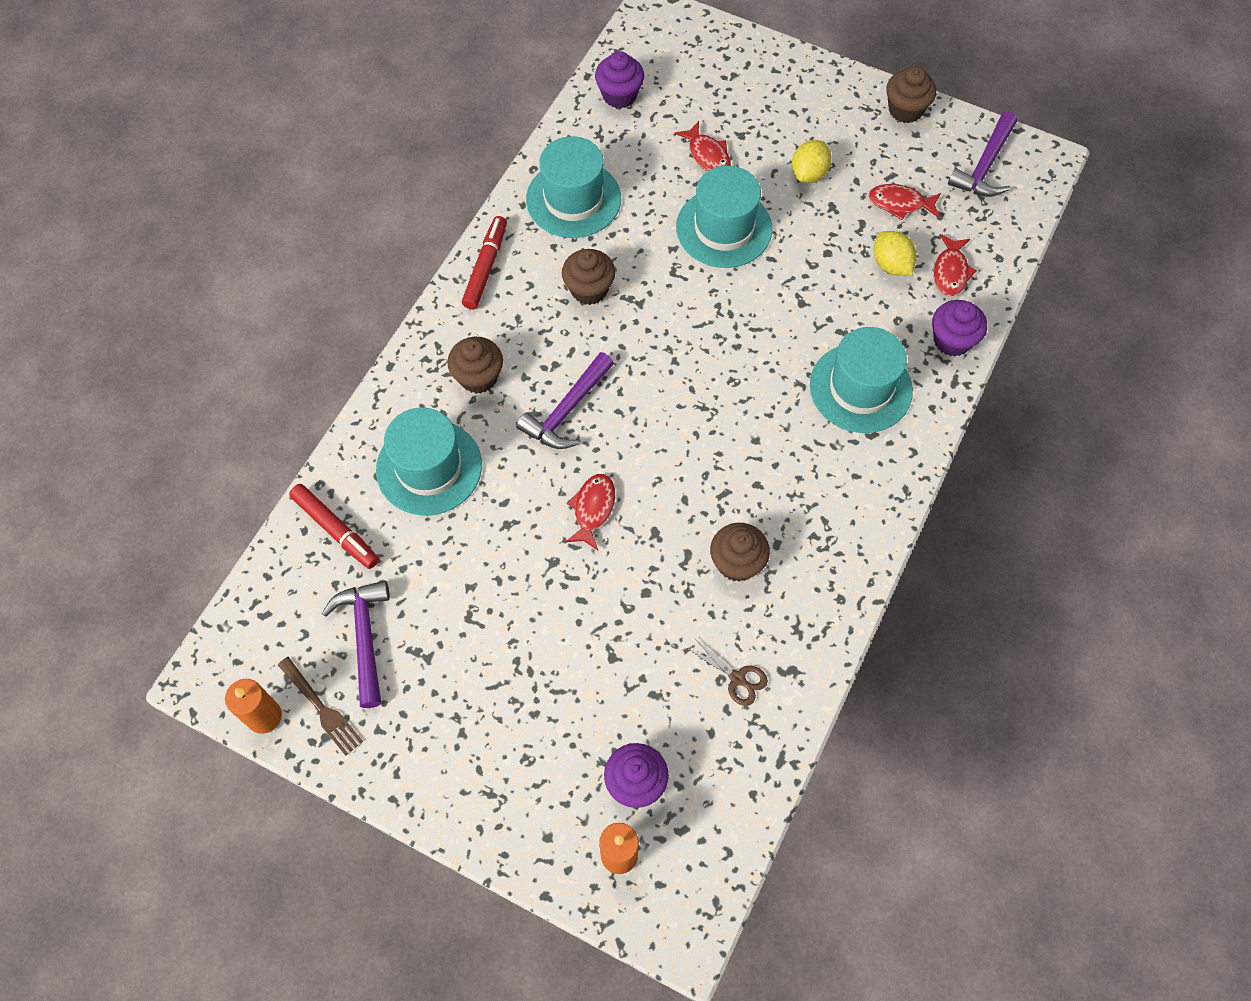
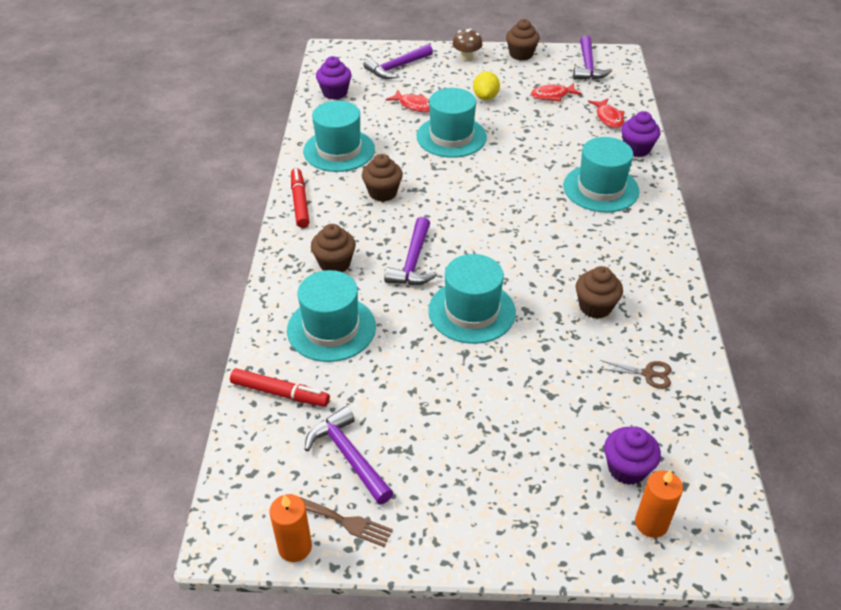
camera: 25 degrees left, 20 degrees down
red fish [565,474,615,550] -> turquoise hat [428,254,516,344]
yellow lemon [874,231,917,276] -> none
none -> purple hammer [364,44,433,79]
none -> brown mushroom [452,29,483,61]

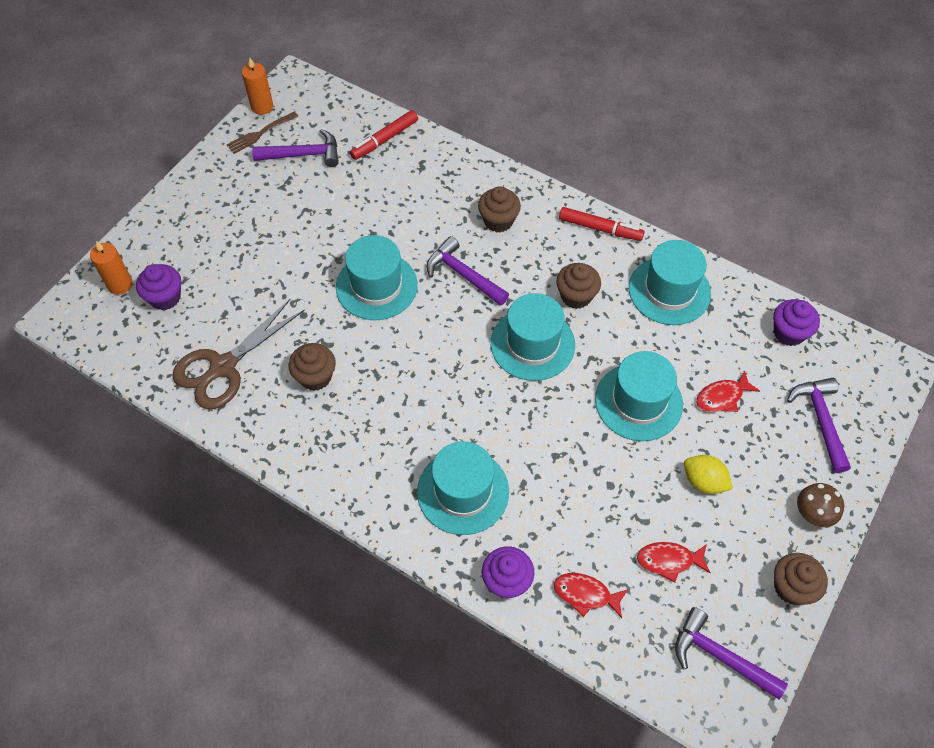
camera: 120 degrees right, 15 degrees up
turquoise hat [287,270,376,362] -> turquoise hat moved to [491,293,575,381]
red fish [531,83,582,102] -> red fish turned 105 degrees counterclockwise [637,542,711,582]
brown scissors [600,360,671,389] -> brown scissors [172,299,305,409], size x2.23

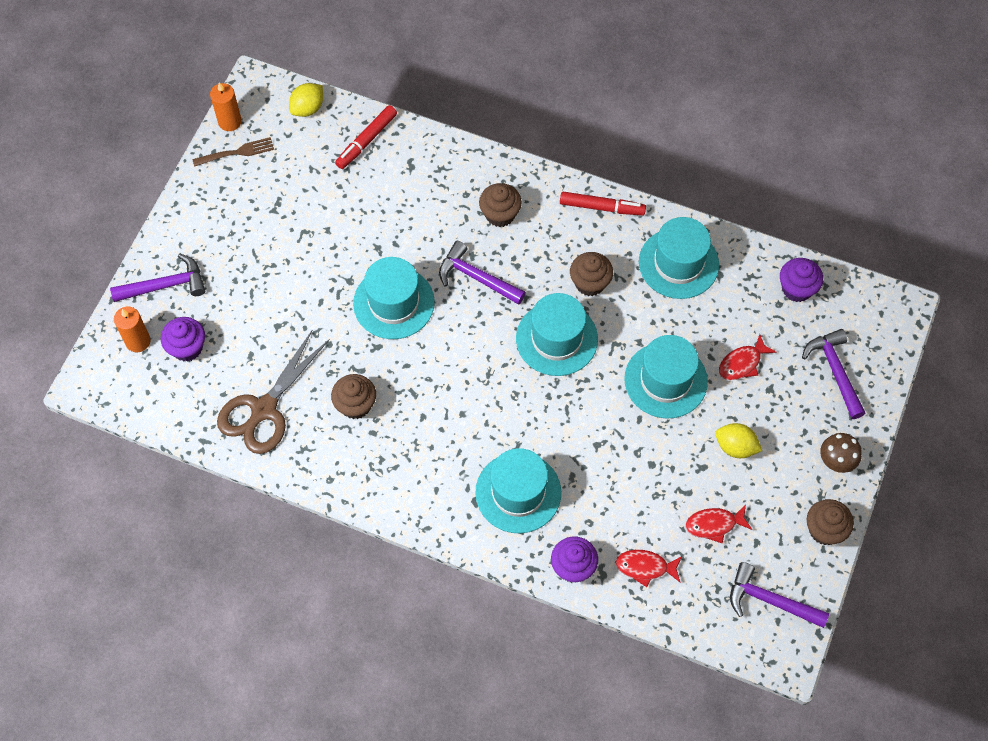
camera: 10 degrees left, 5 degrees up
brown fork [227,111,298,154] -> brown fork turned 150 degrees counterclockwise [192,137,274,167]
purple hammer [252,129,339,167] -> purple hammer moved to [110,254,205,302]
none -> yellow lemon [289,83,323,117]

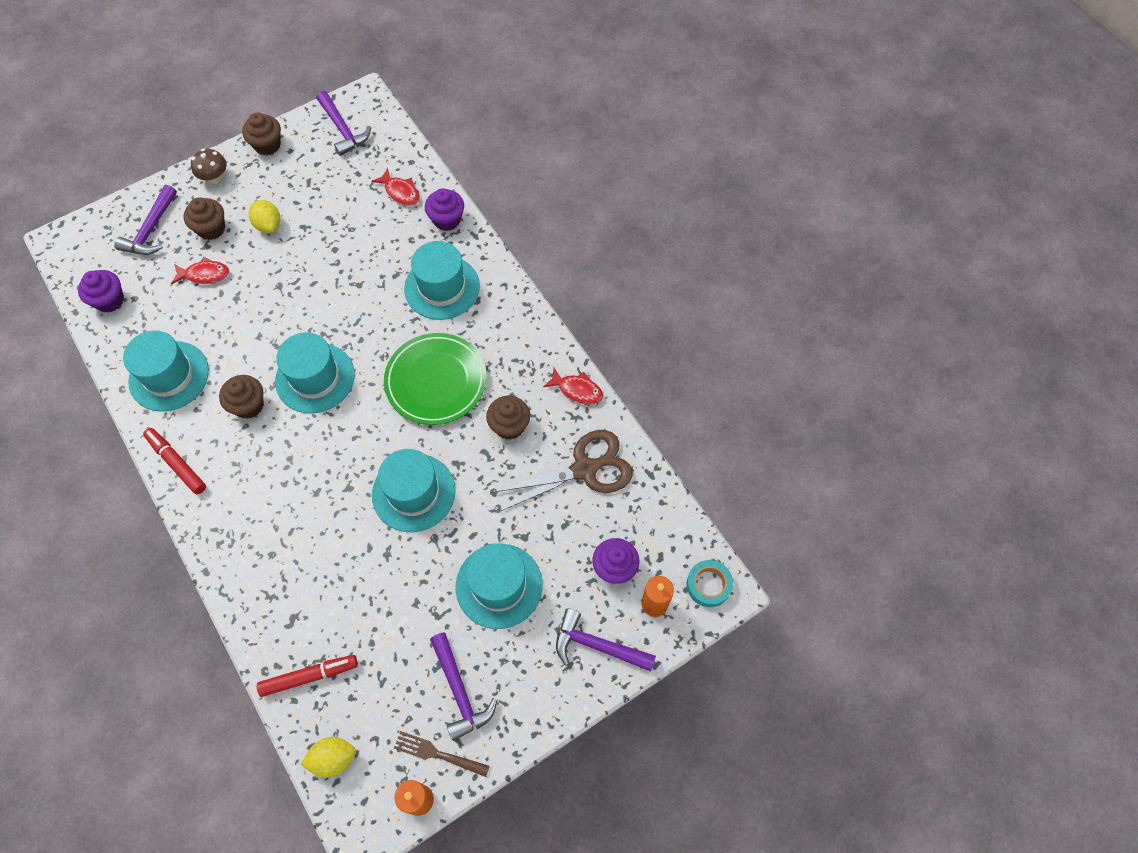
camera: 145 degrees left, 0 degrees up
purple hammer [439,241,526,305] -> purple hammer moved to [430,632,497,741]
brown cupcake [479,183,522,227] -> brown cupcake moved to [184,198,225,240]
turquoise hat [624,335,708,419] -> turquoise hat moved to [456,543,543,629]
red fish [686,504,752,543] -> red fish moved to [543,367,603,405]
none -> green plate [384,333,487,425]
none -> turquoise tape [687,560,733,607]

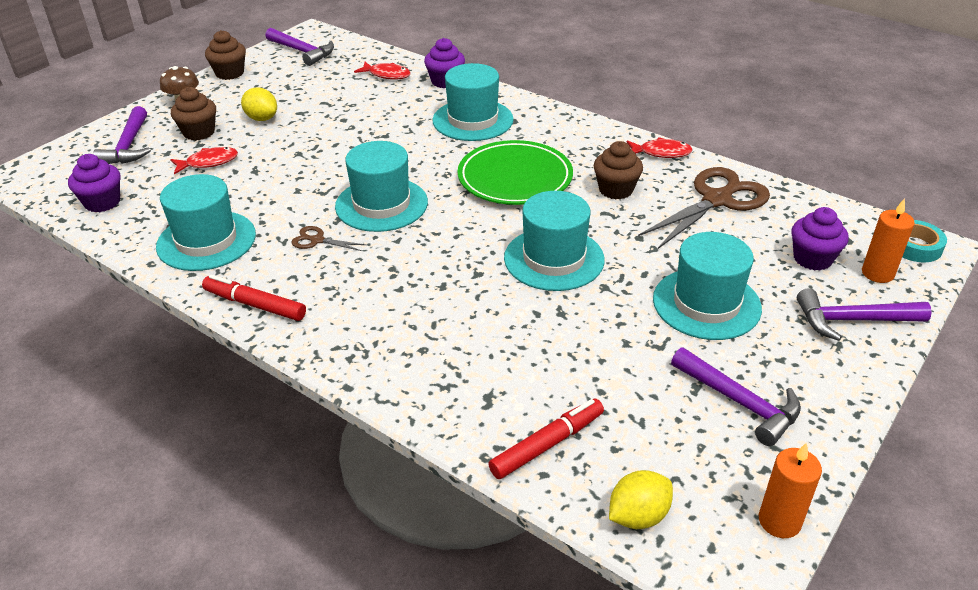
camera: 20 degrees left, 25 degrees down
brown cupcake [219,375,264,419] -> brown scissors [292,226,366,251]
brown fork [394,731,490,777] -> none

